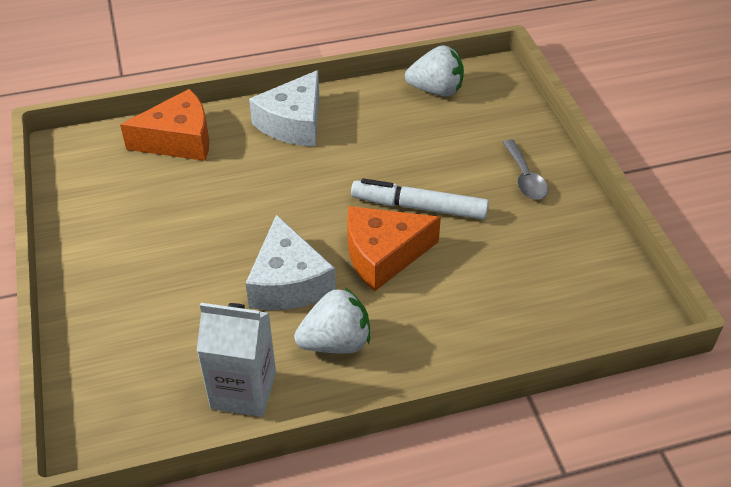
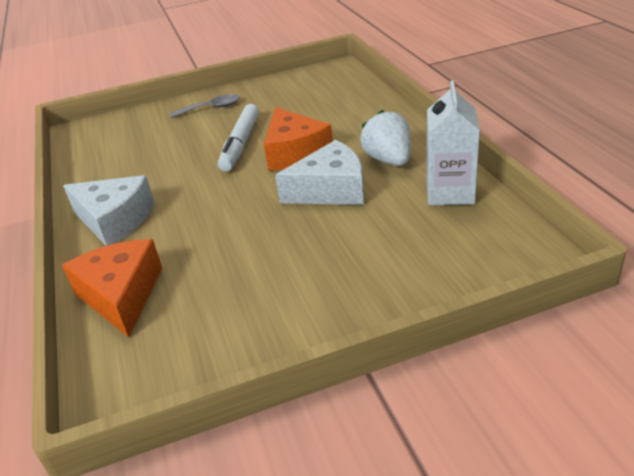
camera: 90 degrees left, 10 degrees down
white strawberry [405,45,464,97] -> none

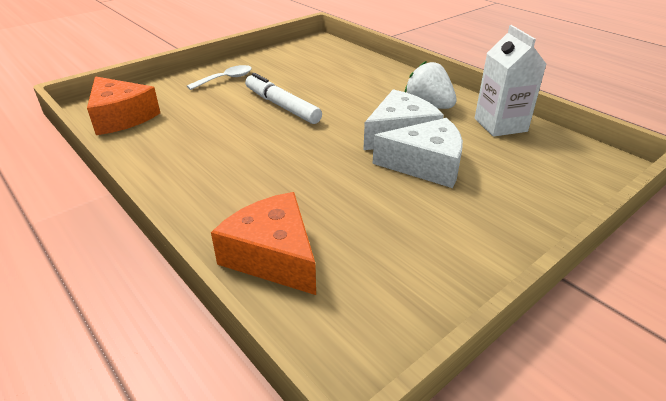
camera: 25 degrees left, 0 degrees up
white cheese [63,175,154,246] -> white cheese moved to [372,118,463,188]
grey spoon [170,94,240,118] -> white spoon [187,65,252,90]
white marker [218,104,259,172] -> white marker turned 150 degrees clockwise [245,73,322,124]
orange cheese [264,107,333,171] -> orange cheese moved to [87,76,160,135]

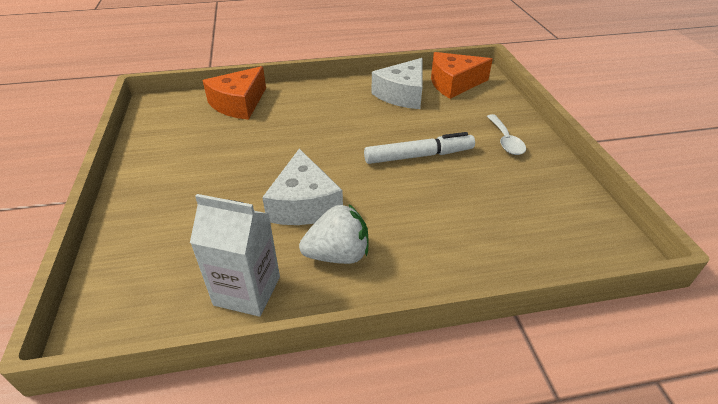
camera: 120 degrees right, 5 degrees up
orange cheese [211,192,316,295] -> orange cheese turned 135 degrees clockwise [202,66,266,120]
white cheese [372,118,463,188] -> white cheese moved to [371,58,423,109]

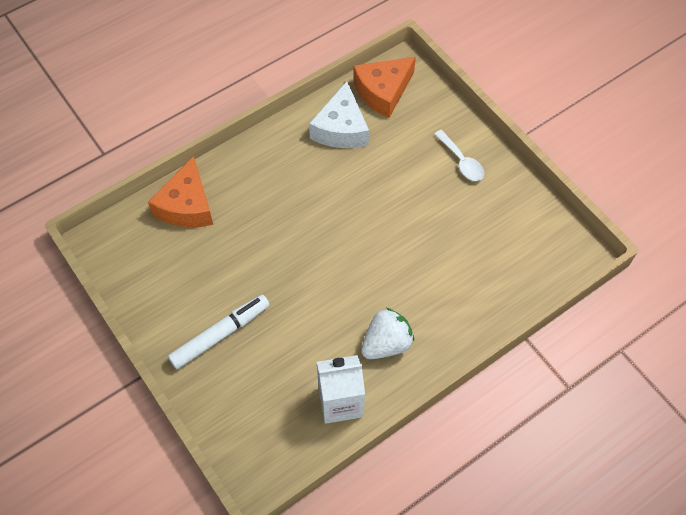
camera: 25 degrees left, 20 degrees up
white cheese [262,149,343,225] -> none
white marker [364,132,475,164] -> white marker moved to [168,295,270,369]

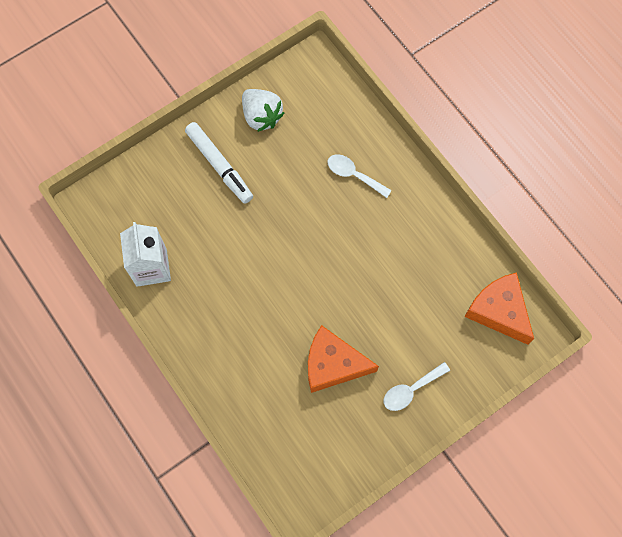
camera: 90 degrees right, 10 degrees up
orange cheese [148,156,213,227] -> orange cheese moved to [308,325,379,393]
white cheese [309,81,369,148] -> none
white strawberry [361,308,414,359] -> white strawberry moved to [242,89,284,132]
none -> white spoon [328,154,392,198]

